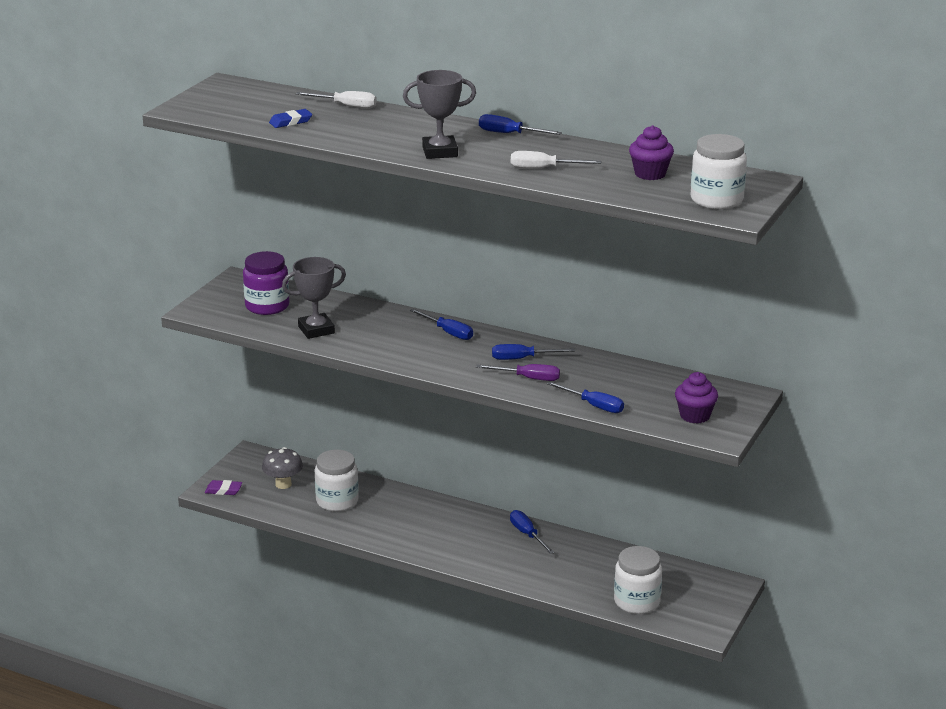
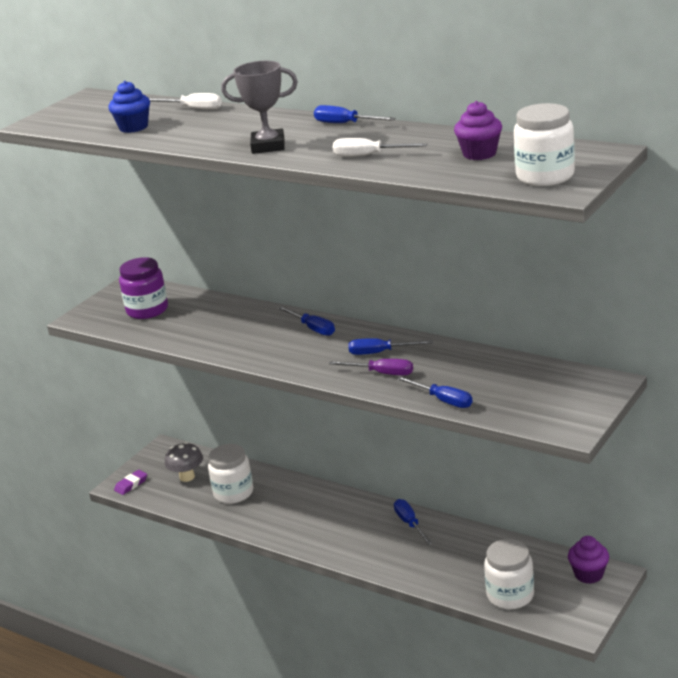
camera: 10 degrees right, 0 degrees up
purple eraser [205,480,242,495] -> purple eraser turned 60 degrees counterclockwise [114,470,147,495]
blue eraser [269,109,312,128] -> blue cupcake [108,81,150,133]
grey trophy [282,257,346,339] -> none
purple cupcake [675,372,718,424] -> purple cupcake moved to [568,536,609,584]

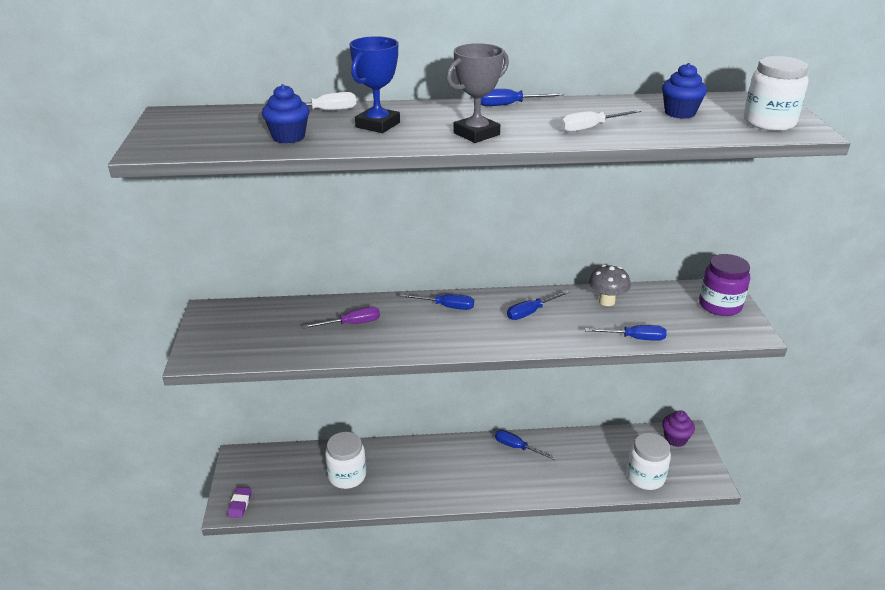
camera: 40 degrees left, 5 degrees up
purple jar [119,257,168,319] -> purple jar moved to [699,254,750,316]
grey mushroom [165,442,203,482] -> grey mushroom moved to [589,265,631,306]
purple screwdriver [329,359,413,375] -> purple screwdriver moved to [302,307,380,329]
purple cupcake [454,101,502,160] -> blue cupcake [662,63,707,119]
none -> blue trophy [349,36,400,133]

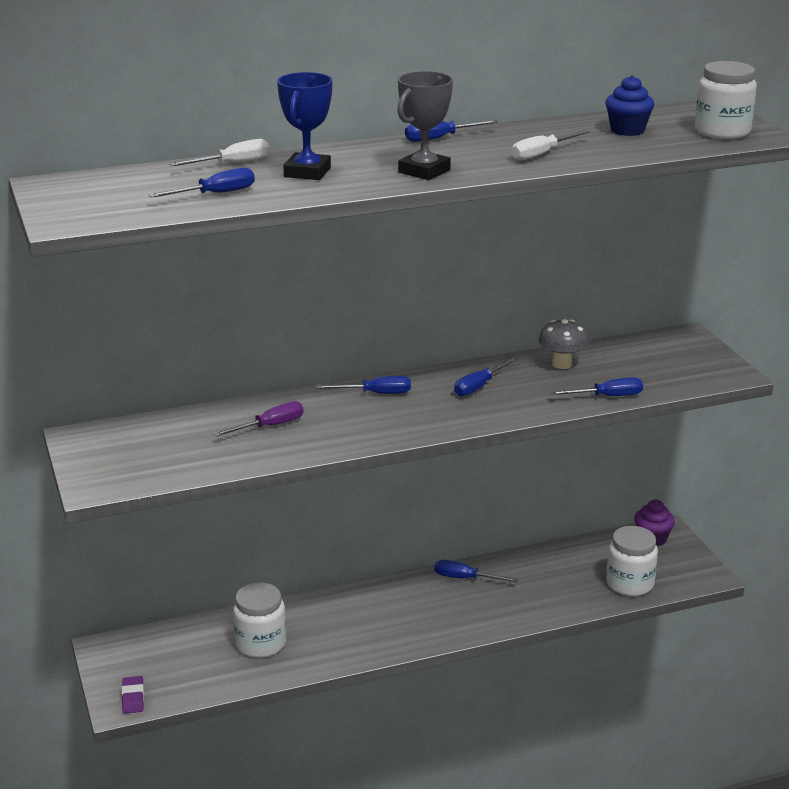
camera: 15 degrees left, 5 degrees down
blue cupcake [262,84,310,144] -> blue screwdriver [149,167,255,198]
purple jar [699,254,750,316] -> none

